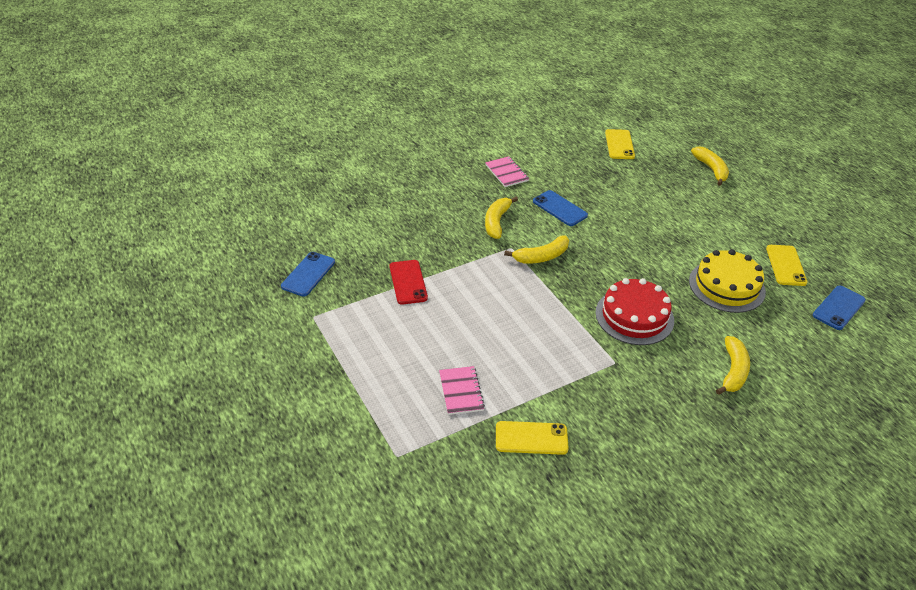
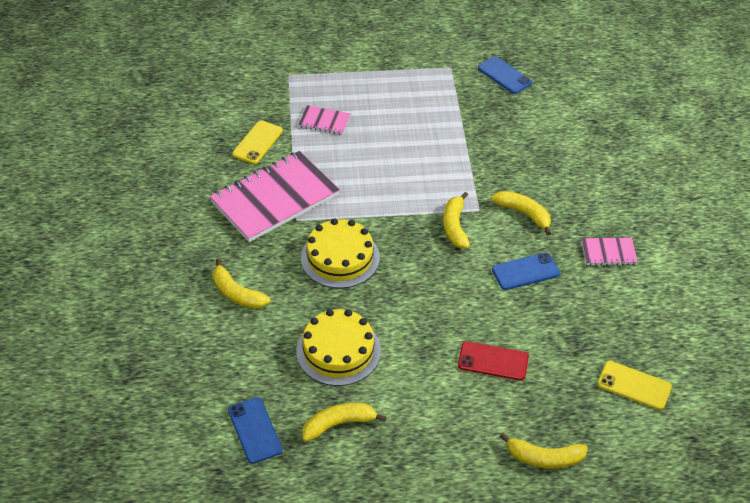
camera: 115 degrees right, 5 degrees up
red phone [390,260,428,305] -> red phone moved to [458,341,529,380]
red cake [595,278,674,345] -> yellow cake [301,218,380,288]
yellow phone [766,245,808,286] -> yellow banana [302,403,386,442]
none -> pink notebook [210,151,340,242]

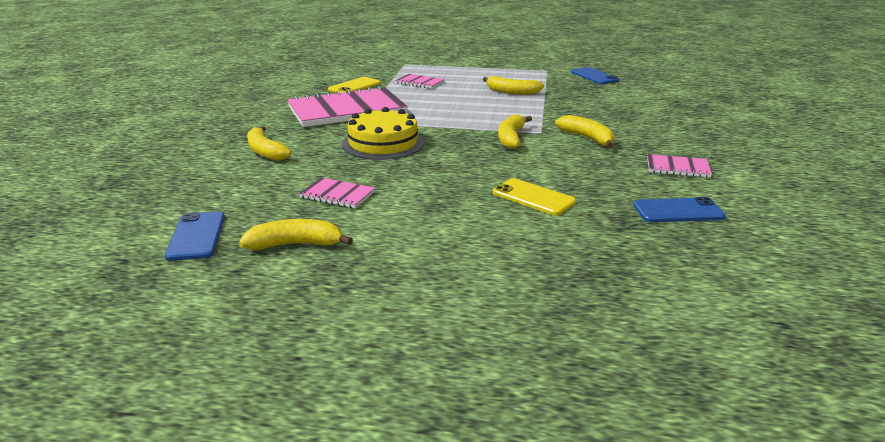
camera: 15 degrees right, 20 degrees down
yellow cake [296,309,381,386] -> pink notebook [299,177,375,208]
red phone [458,341,529,380] -> none
blue phone [492,253,560,290] -> blue phone moved to [633,197,726,222]
yellow banana [500,433,588,468] -> yellow banana moved to [483,76,544,95]
yellow phone [597,361,672,410] -> yellow phone moved to [493,178,576,215]

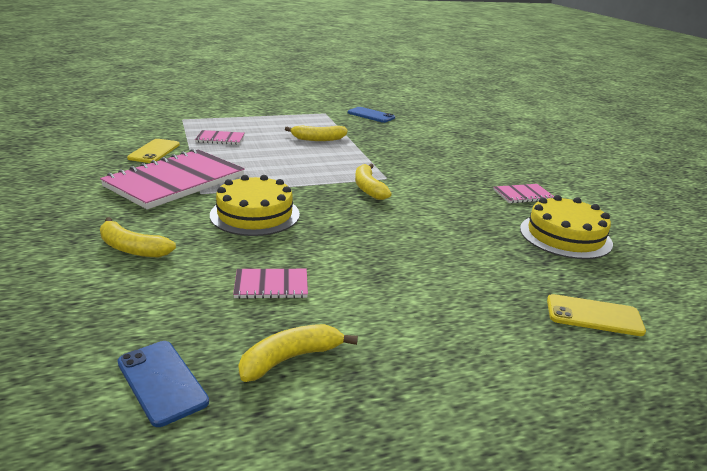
camera: 30 degrees left, 0 degrees up
yellow phone [493,178,576,215] -> yellow phone moved to [547,294,646,336]
yellow banana [555,115,614,148] -> none
blue phone [633,197,726,222] -> yellow cake [520,195,613,259]

